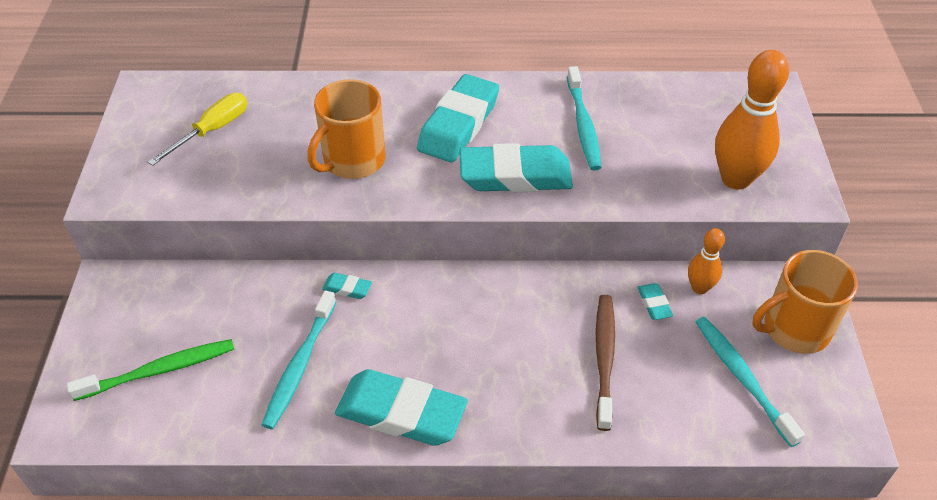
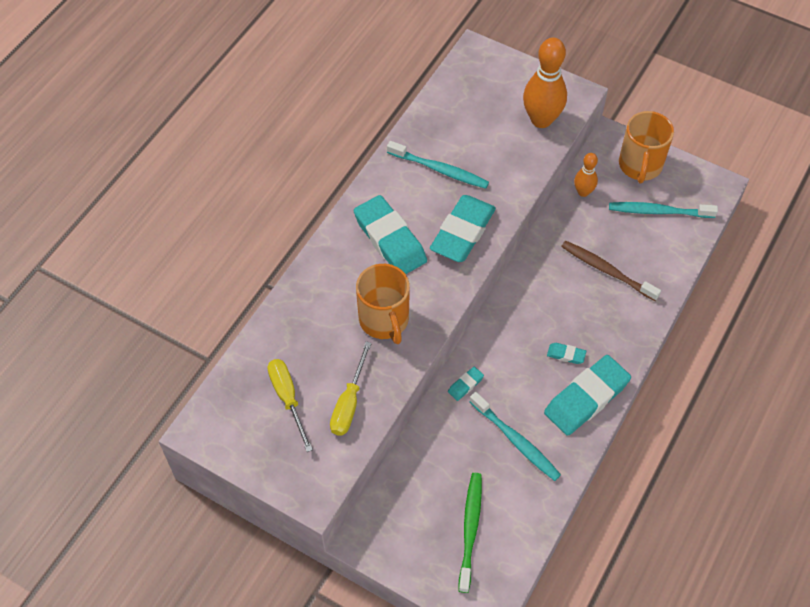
camera: 60 degrees left, 10 degrees up
turquoise eraser [637,283,673,320] -> turquoise eraser moved to [547,343,586,364]
none -> yellow screwdriver [330,342,372,436]

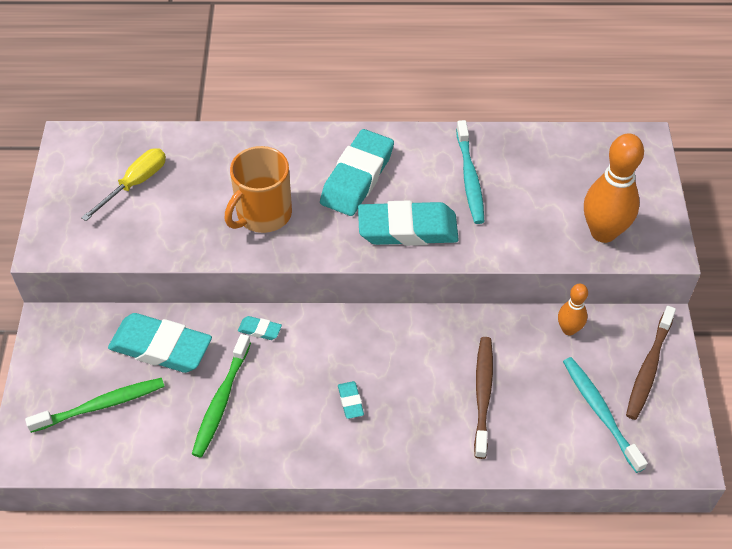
camera: 60 degrees right, 5 degrees down
yellow screwdriver [330,342,372,436] -> none
turquoise toothbrush [470,392,561,481] -> green toothbrush [192,334,251,458]
turquoise eraser [544,355,631,436] -> turquoise eraser moved to [108,313,212,373]
orange mug [619,111,674,183] -> brown toothbrush [626,306,676,420]

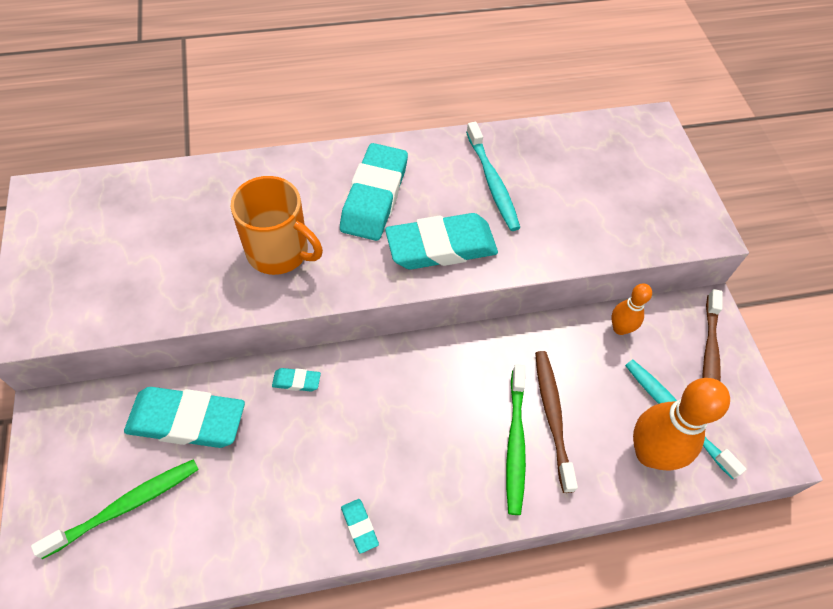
camera: 15 degrees left, 5 degrees up
yellow screwdriver [81,148,166,221] -> none
green toothbrush [192,334,251,458] -> green toothbrush moved to [506,364,526,515]
orange mug [225,146,292,233] -> orange mug turned 90 degrees counterclockwise [230,176,323,275]
turquoise eraser [338,381,364,419] -> turquoise eraser moved to [341,499,379,554]
orange bowling pin [584,133,644,243] -> orange bowling pin moved to [633,378,730,471]

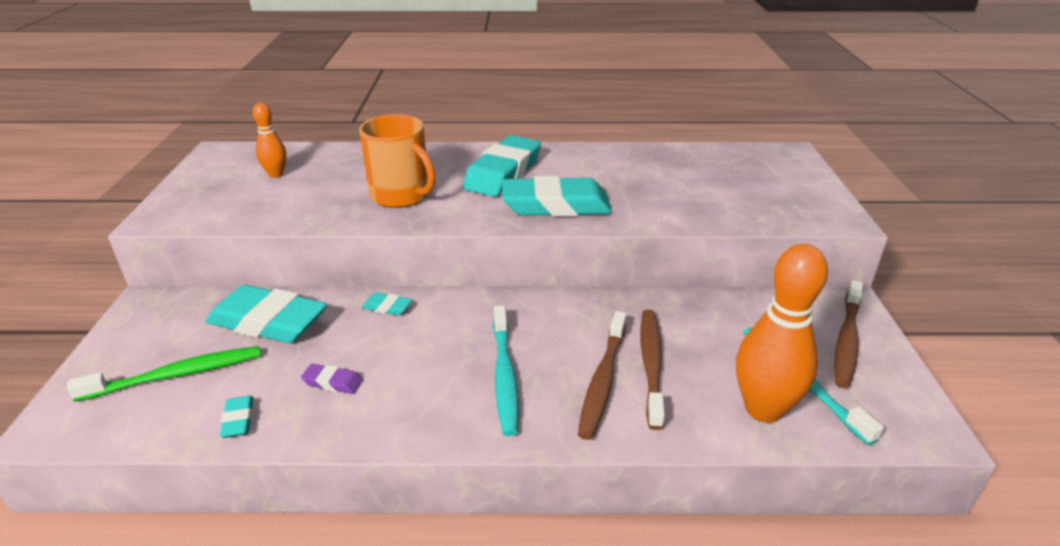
camera: 15 degrees right, 25 degrees down
turquoise eraser [341,499,379,554] -> turquoise eraser moved to [220,396,254,438]
turquoise toothbrush [466,122,520,231] -> turquoise toothbrush moved to [493,306,519,436]
green toothbrush [506,364,526,515] -> brown toothbrush [578,311,627,440]
orange bowling pin [611,283,652,335] -> orange bowling pin moved to [253,103,287,178]
none -> purple eraser [301,364,363,394]

